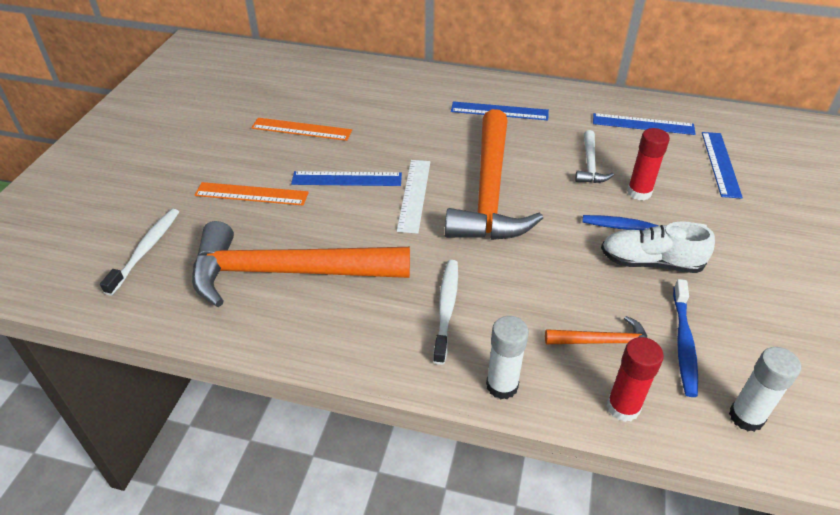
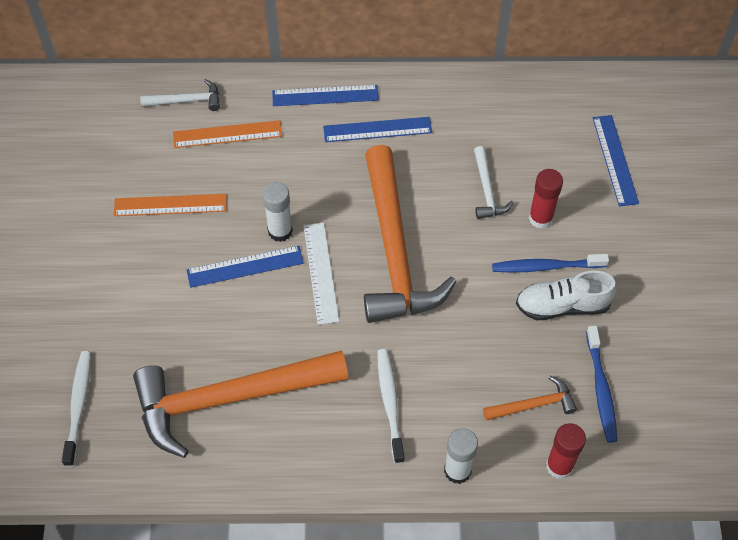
camera: 15 degrees left, 15 degrees up
orange ruler [195,182,309,206] -> orange ruler moved to [173,120,282,148]
blue ruler [593,113,696,135] -> blue ruler moved to [272,85,379,106]
white glue stick [729,347,801,432] -> white glue stick moved to [262,182,293,242]
none -> white hammer [140,79,220,111]

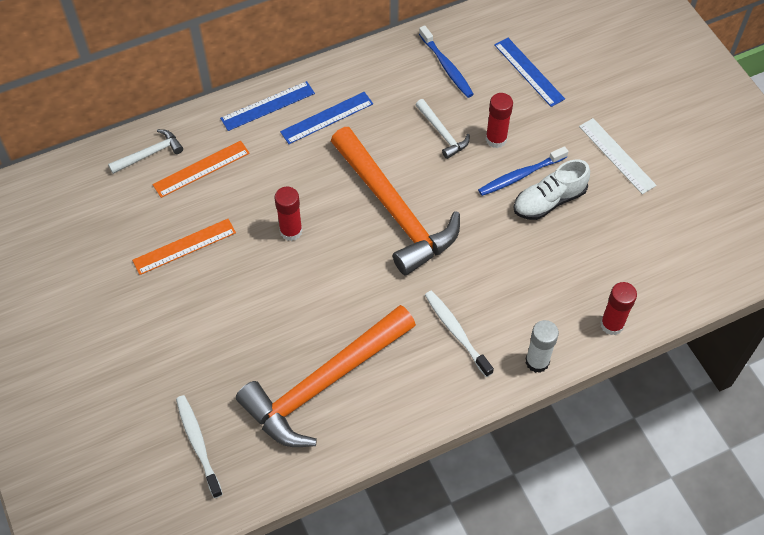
camera: 25 degrees left, 0 degrees up
blue ruler [187,246,304,288] -> none
white glue stick [262,182,293,242] -> red glue stick [275,187,303,241]
white ruler [303,223,339,325] -> white ruler moved to [579,118,657,194]
orange hammer [483,375,577,421] -> none
blue toothbrush [586,326,617,443] -> blue toothbrush moved to [419,25,474,98]

